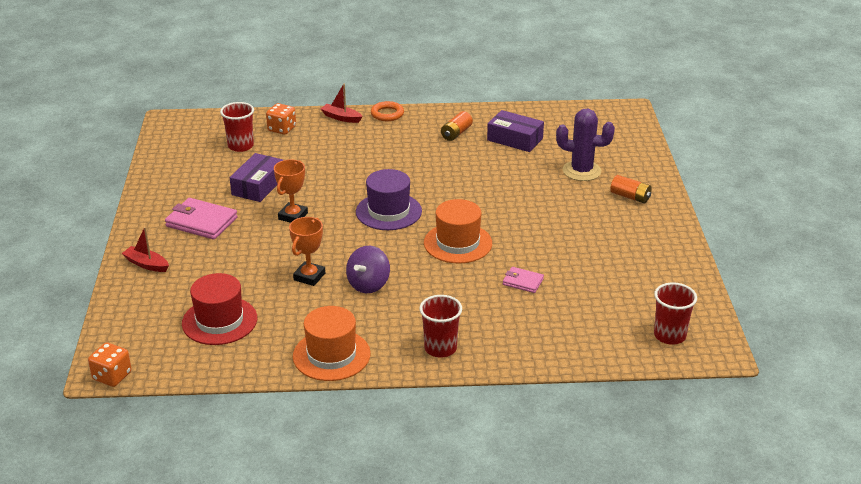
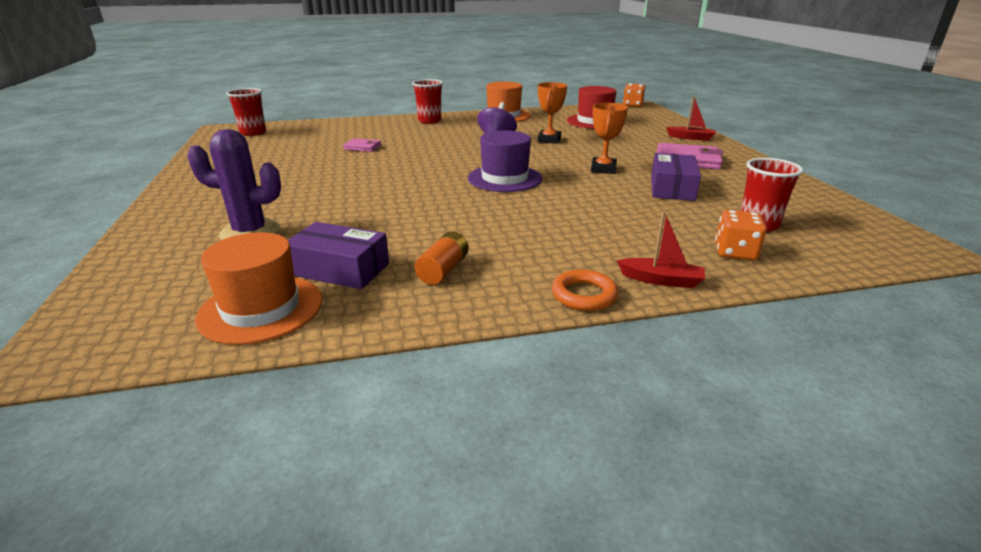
camera: 170 degrees right, 5 degrees down
orange hat [424,199,492,263] -> orange hat moved to [195,232,322,345]
orange battery [610,175,651,203] -> none

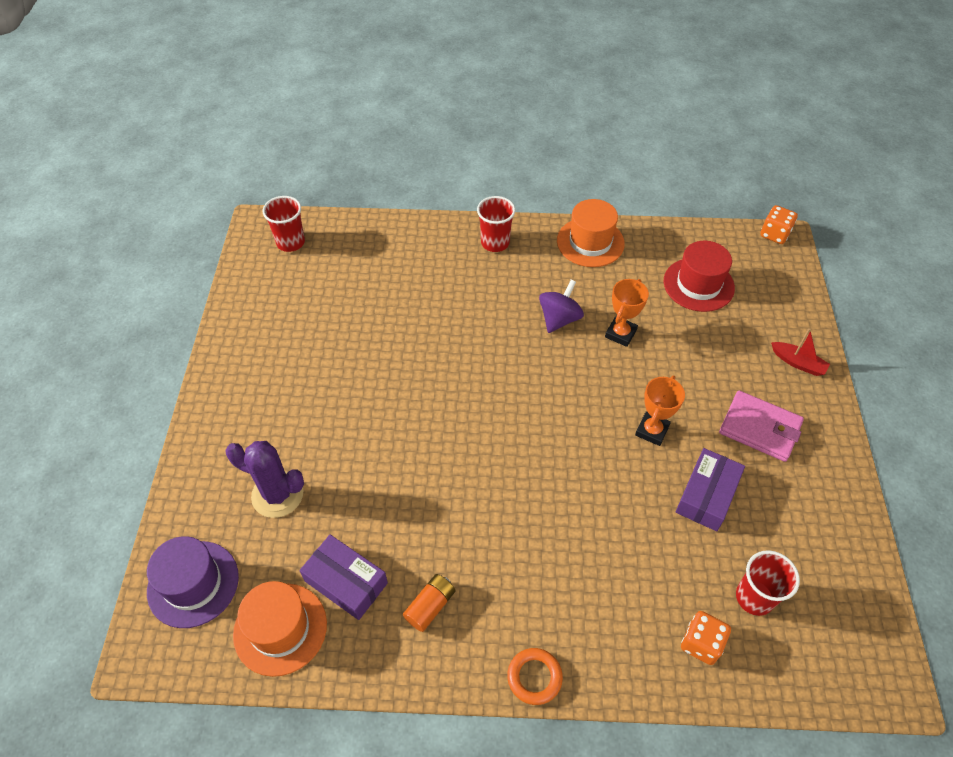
camera: 15 degrees right, 25 degrees up
pink wallet [343,138,382,152] -> none
purple hat [468,130,542,192] -> purple hat moved to [147,536,239,628]
red boat [616,211,705,288] -> none

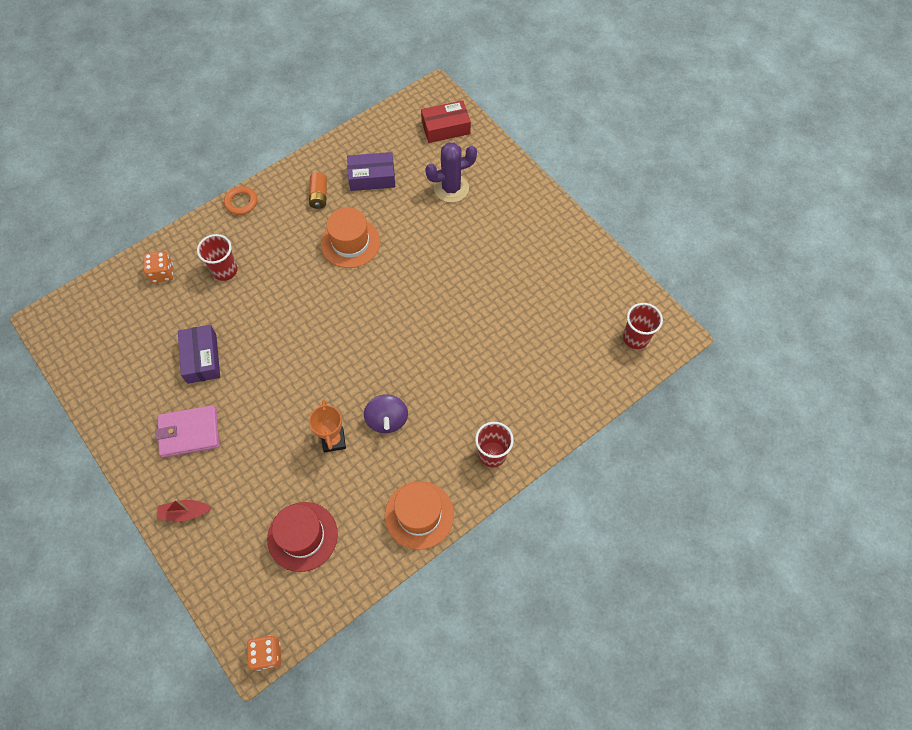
camera: 140 degrees right, 10 degrees up
purple hat [147,536,239,628] -> red box [421,100,471,143]
orange hat [233,581,327,677] -> orange hat moved to [321,207,380,268]
orange trophy [635,375,685,446] -> none
red cup [736,550,800,616] -> red cup moved to [197,234,238,281]

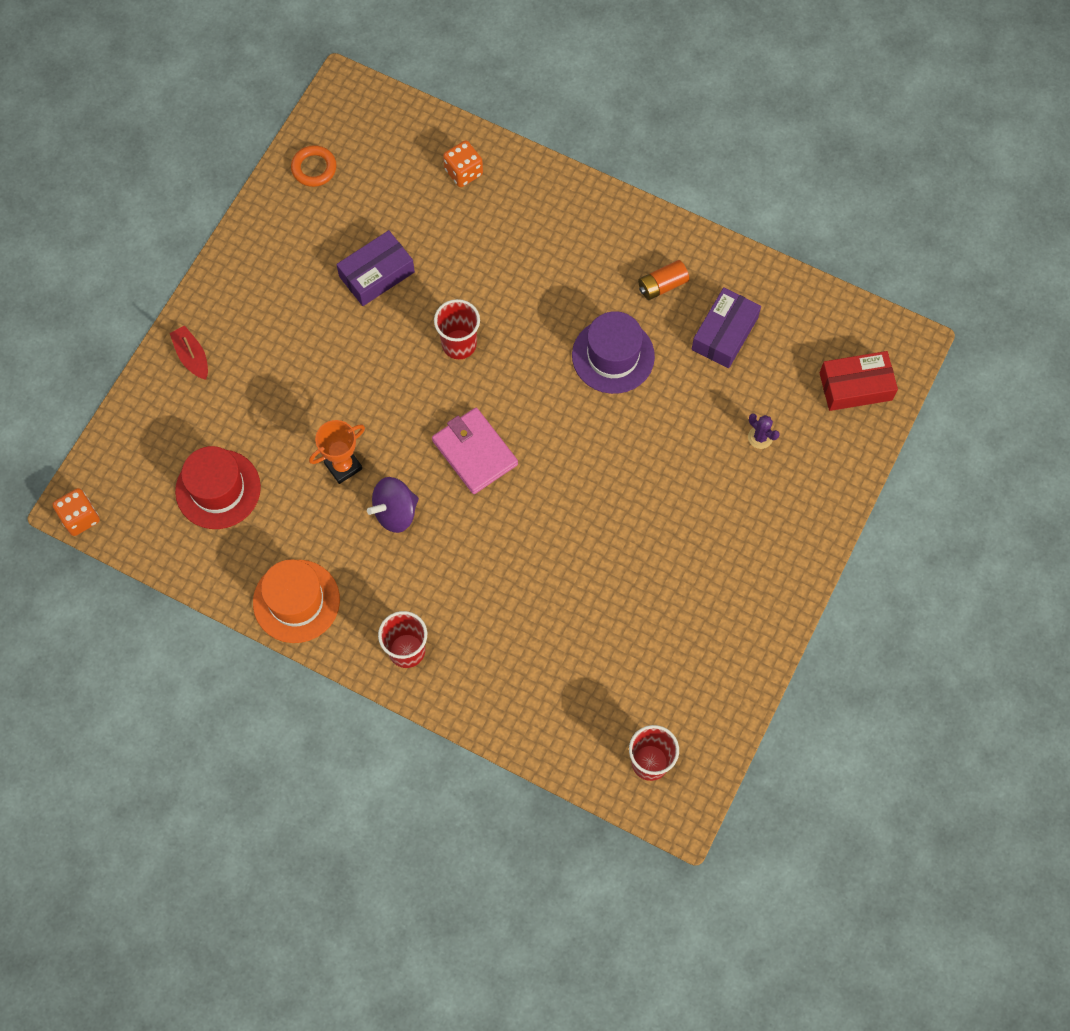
camera: 65 degrees right, 5 degrees up
pink wallet [155,405,219,458] -> pink wallet moved to [432,408,518,494]
red cup [197,234,238,281] -> red cup moved to [434,299,480,359]
orange ring [224,186,257,215] -> orange ring moved to [291,145,337,187]
orange hat [321,207,380,268] -> purple hat [572,311,655,394]
purple box [347,152,395,191] -> purple box turned 60 degrees clockwise [692,287,761,368]
red box [421,100,471,143] -> red box turned 60 degrees counterclockwise [820,351,898,411]
purple cactus [425,142,477,203] -> purple cactus [748,413,780,449], size x0.49

